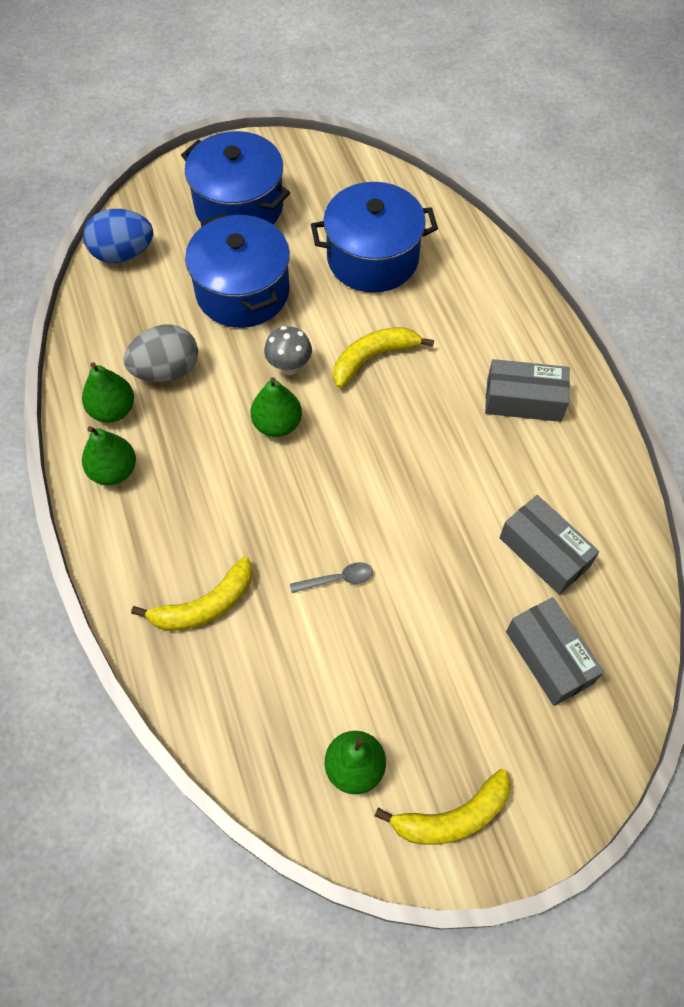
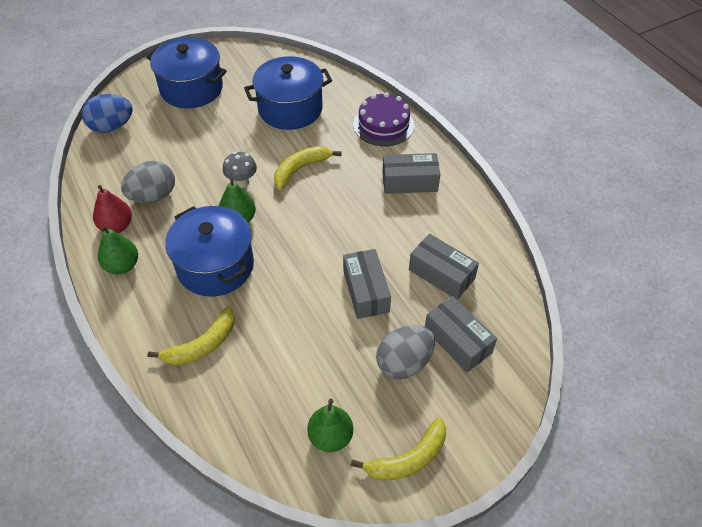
camera: 10 degrees left, 10 degrees down
green pear [82,362,134,422] -> red pear [93,185,132,233]
blue pot [185,213,290,328] -> blue pot moved to [165,206,254,297]
grey spoon [290,562,373,593] -> none
none -> grey box [343,249,391,319]
none -> purple cake [353,92,414,146]
none -> grey egg [376,325,435,379]

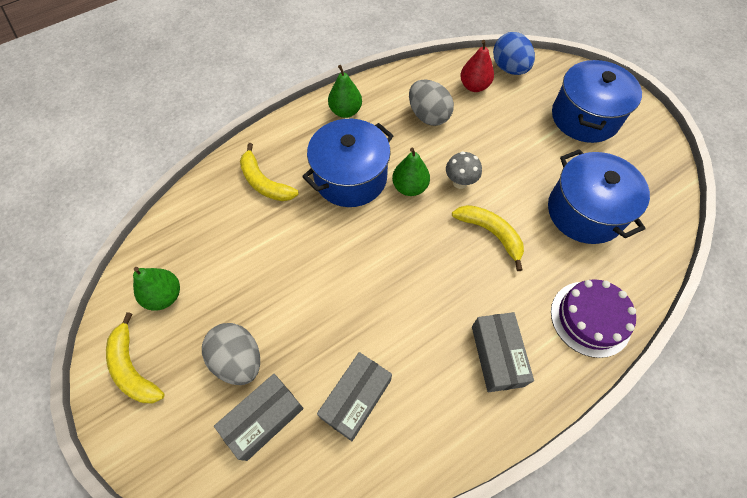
camera: 85 degrees right, 10 degrees up
red pear [93,185,132,233] -> red pear moved to [460,40,494,92]
grey box [343,249,391,319] -> none

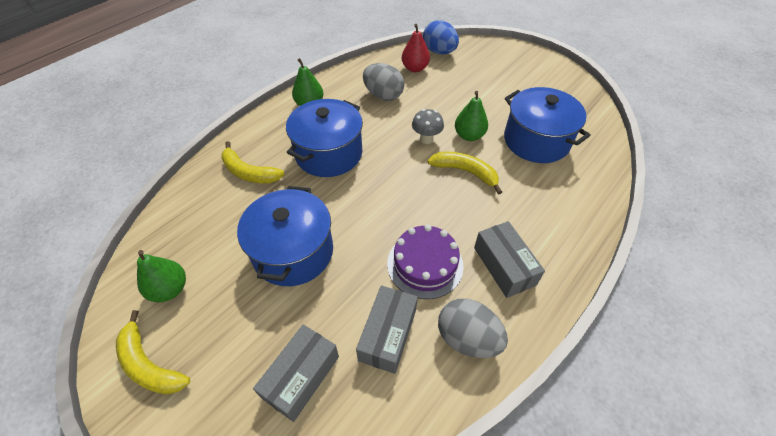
camera: 15 degrees left, 10 degrees down
grey egg [202,323,260,385] -> grey egg moved to [438,299,508,358]
green pear [392,148,430,196] -> green pear moved to [455,91,488,141]
purple cake [551,279,636,358] -> purple cake moved to [387,225,464,299]
blue pot [552,59,642,143] -> blue pot moved to [237,186,333,286]

